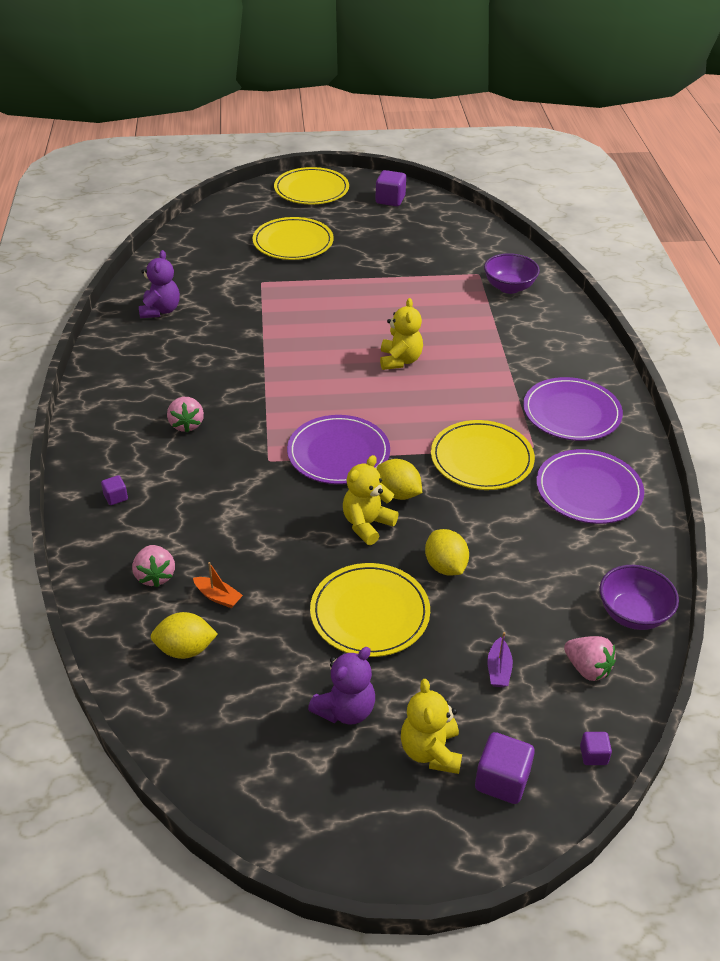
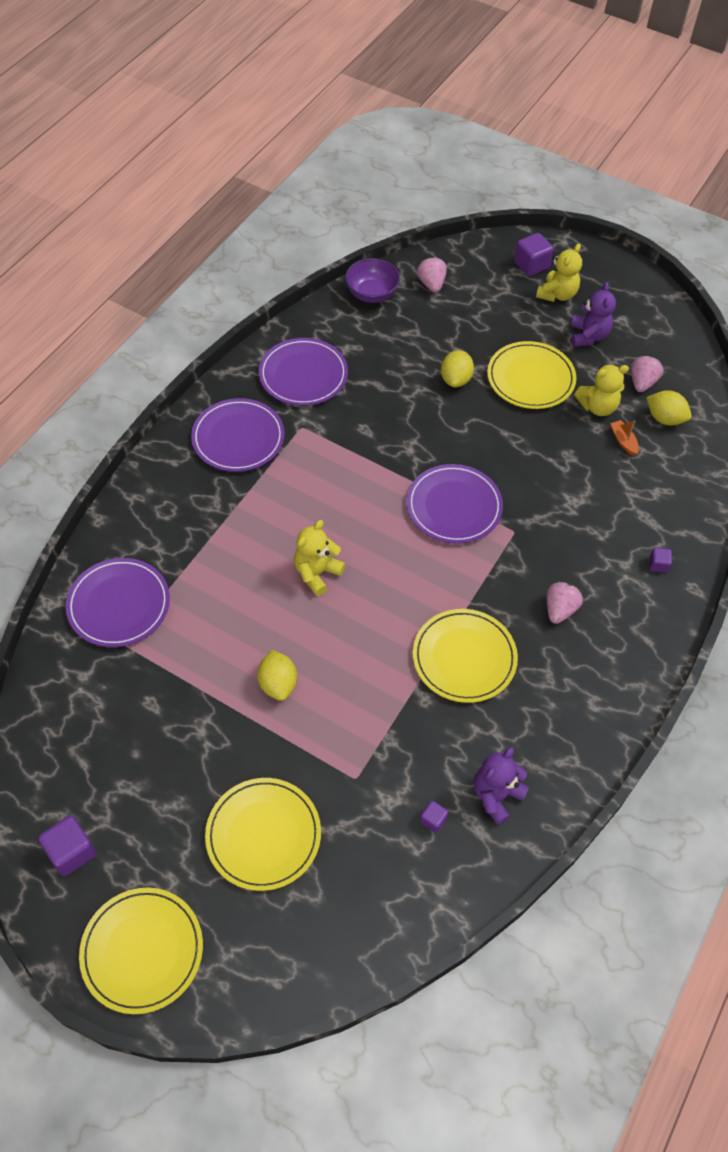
camera: 145 degrees left, 15 degrees up
pink strawberry [132,545,175,587] -> pink strawberry moved to [631,356,663,392]
purple teddy bear [308,647,375,725] -> purple teddy bear turned 105 degrees clockwise [571,282,616,347]
yellow teddy bear [343,455,399,545] -> yellow teddy bear moved to [574,365,629,416]
yellow lemon [376,459,422,500] -> yellow lemon moved to [257,650,297,701]
yellow plate [431,420,535,490] -> yellow plate moved to [413,609,518,703]
purple bowl [484,253,540,294] -> purple plate [66,558,170,647]
purple boat [487,632,513,688] -> none
purple cube [580,732,612,765] -> purple cube moved to [420,801,449,833]

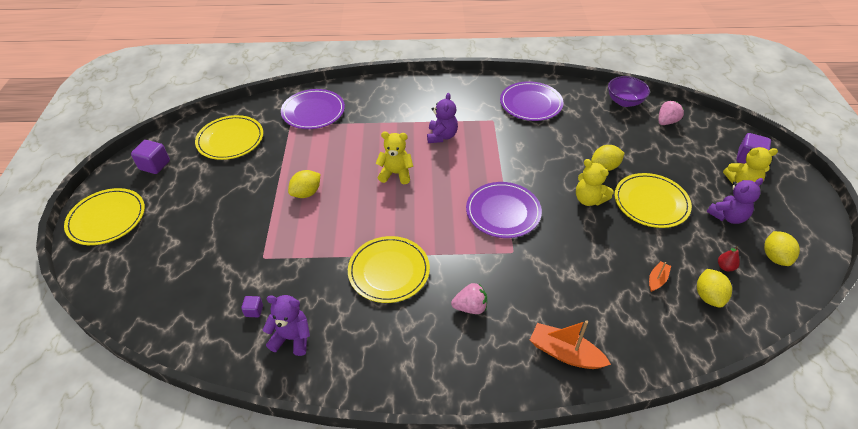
camera: 60 degrees right, 10 degrees down
purple plate [191,398,285,472] -> none
yellow plate [205,778,321,891] -> yellow plate moved to [195,115,263,160]
yellow teddy bear [574,365,629,416] -> yellow teddy bear moved to [576,159,613,206]
pink strawberry [631,356,663,392] -> red pear [718,246,740,272]
purple cube [650,547,672,573] -> orange boat [530,320,611,369]
none -> purple teddy bear [427,93,458,143]
none -> yellow lemon [764,231,800,266]

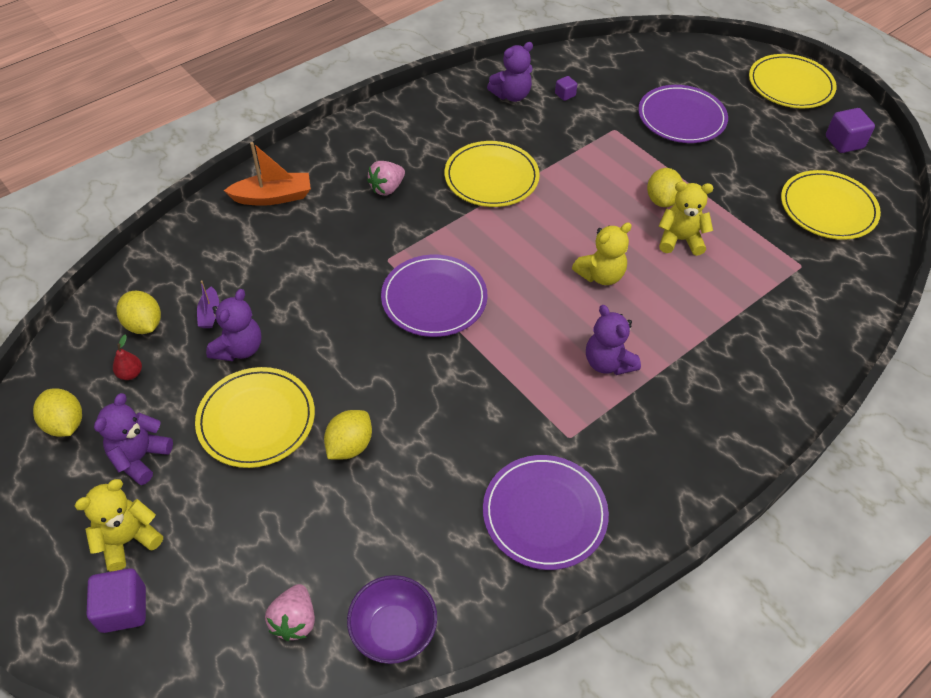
camera: 140 degrees right, 5 degrees up
purple plate [281,89,345,129] -> purple plate moved to [638,85,728,143]
yellow teddy bear [576,159,613,206] -> yellow teddy bear moved to [659,181,713,256]
orange boat [649,261,671,292] -> purple boat [197,280,219,328]
none -> purple teddy bear [206,289,261,361]

